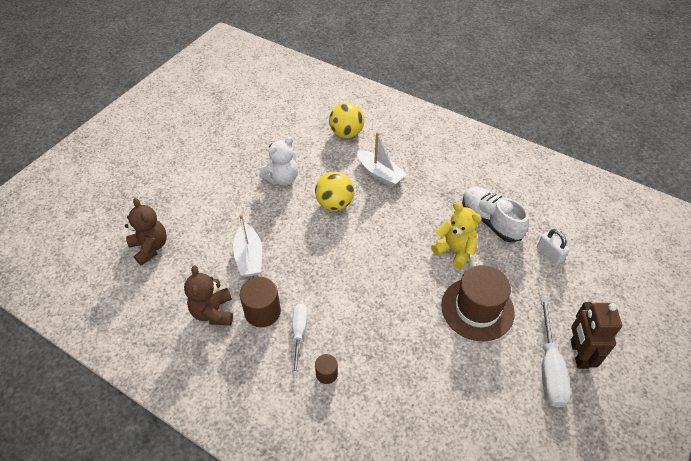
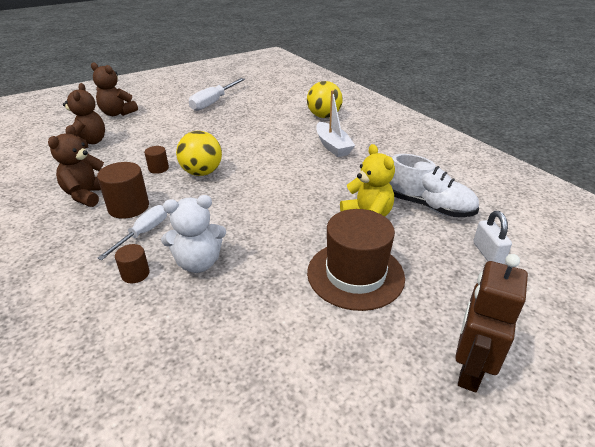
camera: 25 degrees right, 15 degrees down
white boat [233,214,262,277] -> brown cylinder [144,146,169,174]
white teddy bear [259,137,298,186] -> white teddy bear moved to [161,195,226,273]
yellow ball [315,172,354,211] -> yellow ball moved to [176,131,222,176]
white shoe [462,187,529,242] -> white shoe turned 135 degrees clockwise [389,154,479,217]
white screwdriver [541,297,571,407] -> white screwdriver moved to [189,78,245,111]
none -> brown teddy bear [91,62,138,116]

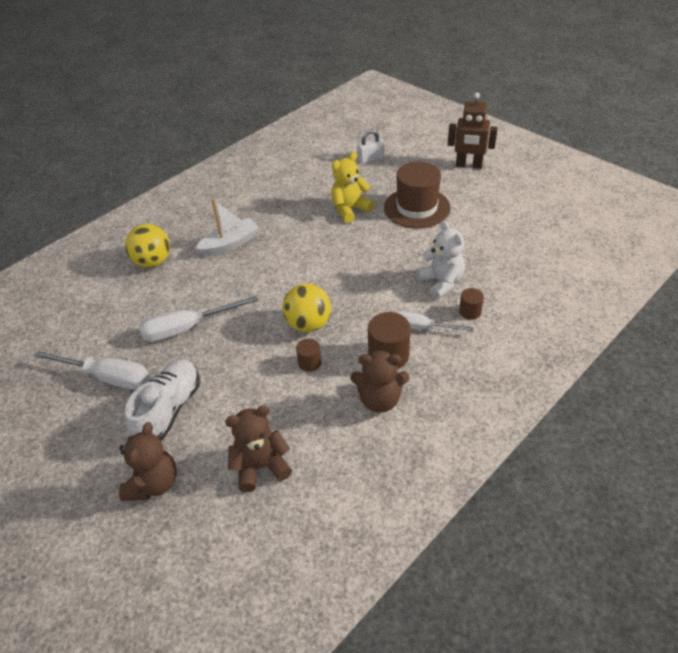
camera: 100 degrees left, 10 degrees up
white shoe [389,154,479,217] -> white shoe moved to [125,360,200,440]
none -> white screwdriver [139,296,258,342]

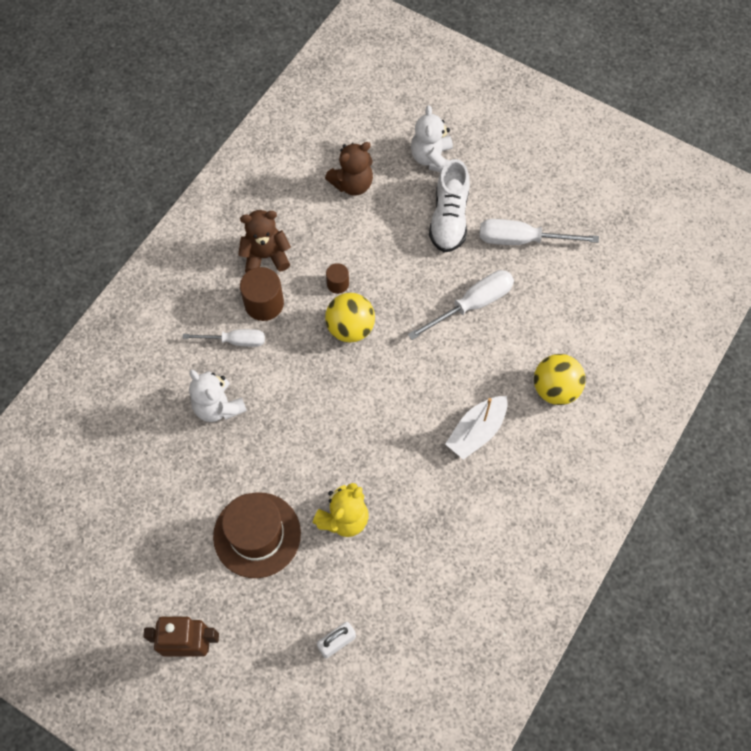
camera: 165 degrees right, 20 degrees up
brown teddy bear [119,422,177,501] -> white teddy bear [411,105,453,172]
brown cylinder [459,288,484,320] -> none

